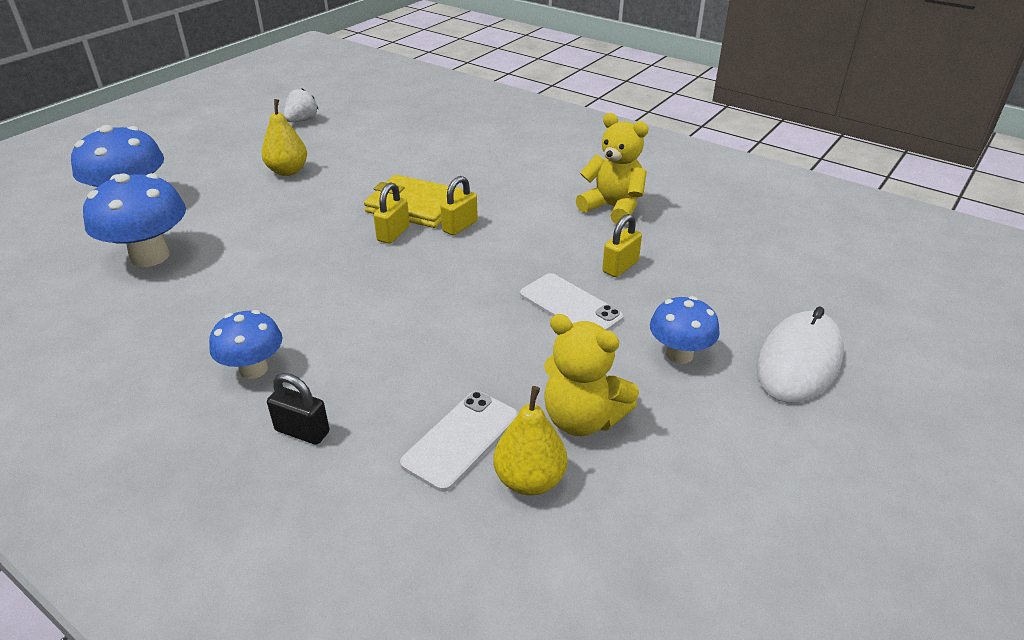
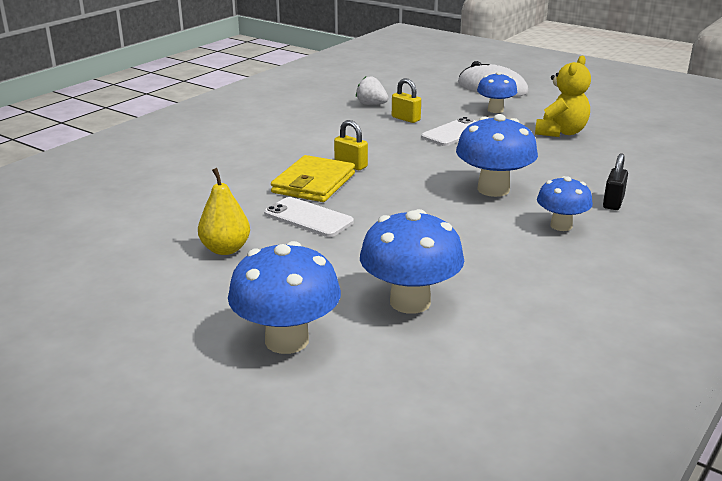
camera: 90 degrees left, 10 degrees down
white strawberry [284,89,318,122] -> white strawberry moved to [356,76,389,105]
yellow padlock [373,182,410,244] -> none
white phone [400,391,518,492] -> white phone moved to [264,197,354,237]
yellow pear [494,386,567,495] -> none
yellow teddy bear [576,113,649,225] -> none
none -> blue mushroom [456,114,538,197]

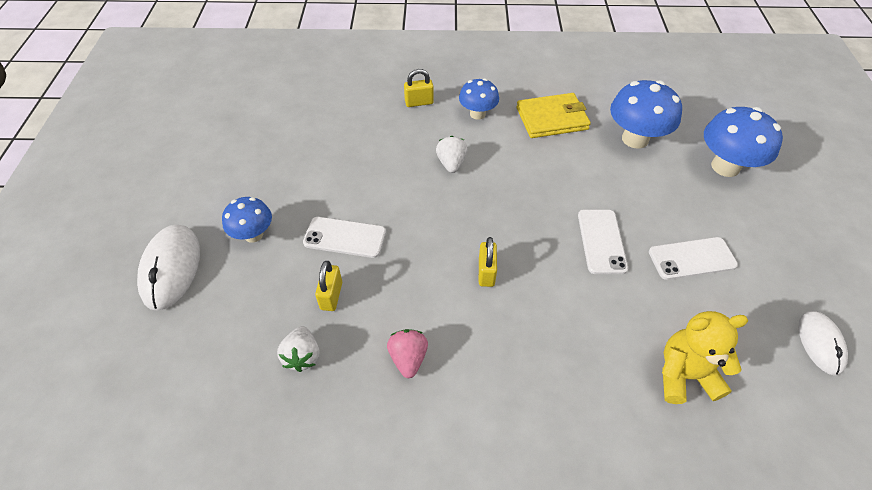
camera: 125 degrees left, 25 degrees up
yellow pear [198,168,250,255] -> white phone [649,237,738,280]
yellow wallet [271,155,355,202] -> yellow wallet moved to [517,93,591,138]
blue mushroom [456,114,538,197] -> white strawberry [436,136,468,173]
yellow teddy bear [535,56,591,137] -> yellow teddy bear moved to [662,311,748,404]
black padlock [603,153,628,210] -> yellow padlock [404,69,434,107]
none -> pink strawberry [387,329,428,378]
none -> white mouse [799,311,848,376]

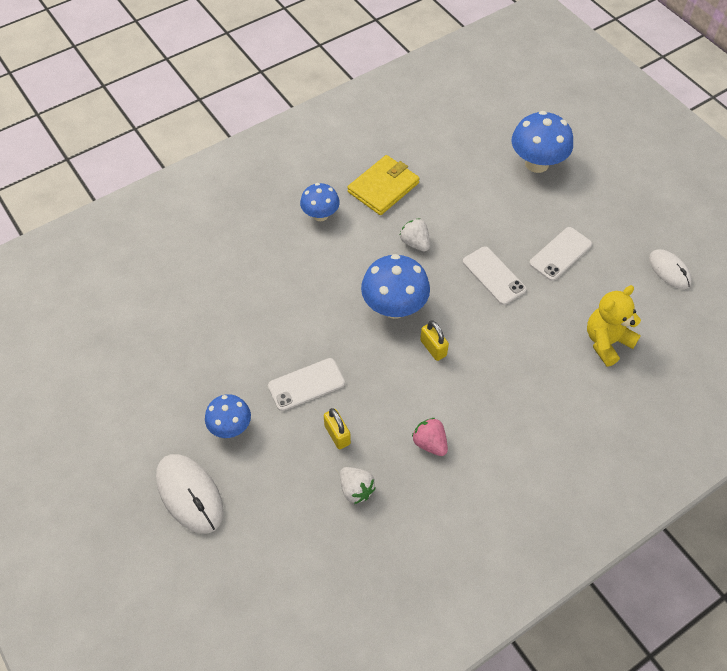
camera: 35 degrees left, 5 degrees up
yellow padlock [404,69,434,107] -> none
white strawberry [436,136,468,173] -> white strawberry moved to [400,218,430,251]
blue mushroom [610,80,682,149] -> blue mushroom moved to [361,254,430,319]

